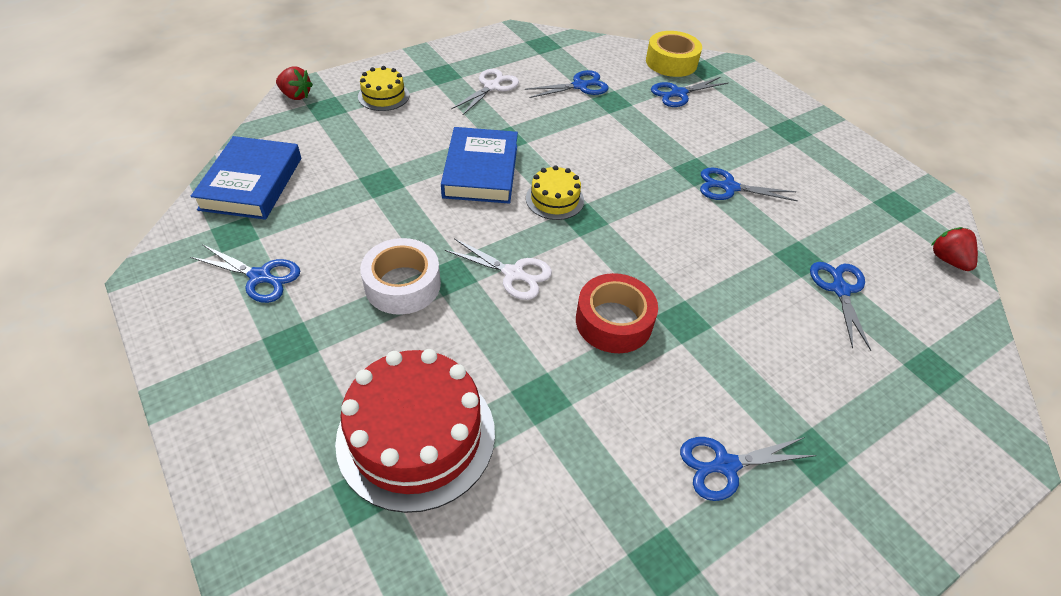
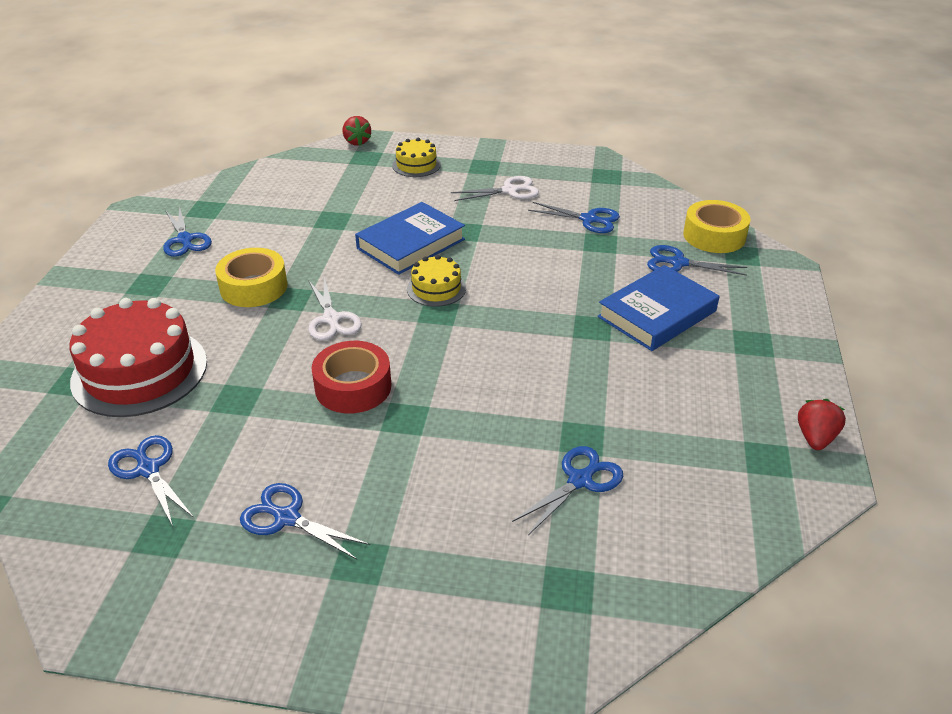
camera: 45 degrees right, 10 degrees down
blue book [191,136,301,220] -> blue book moved to [598,265,719,351]
white tape [360,238,441,315] -> yellow tape [215,248,288,307]
blue scissors [700,168,798,201] -> blue scissors moved to [108,435,194,526]
red strawberry [931,227,978,271] -> red strawberry moved to [798,399,846,450]

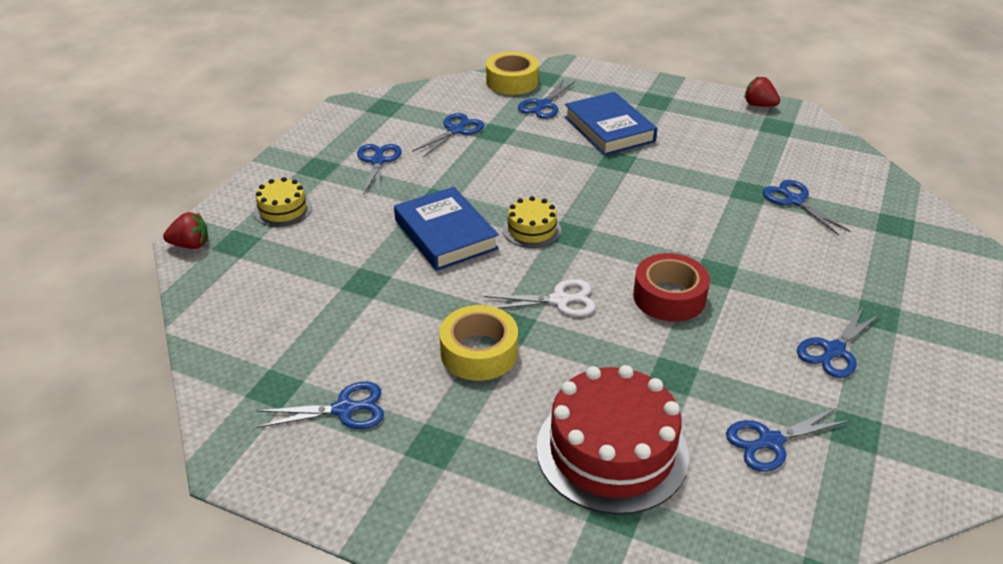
camera: 75 degrees left, 0 degrees up
white scissors [451,176,539,201] -> blue scissors [357,144,402,195]

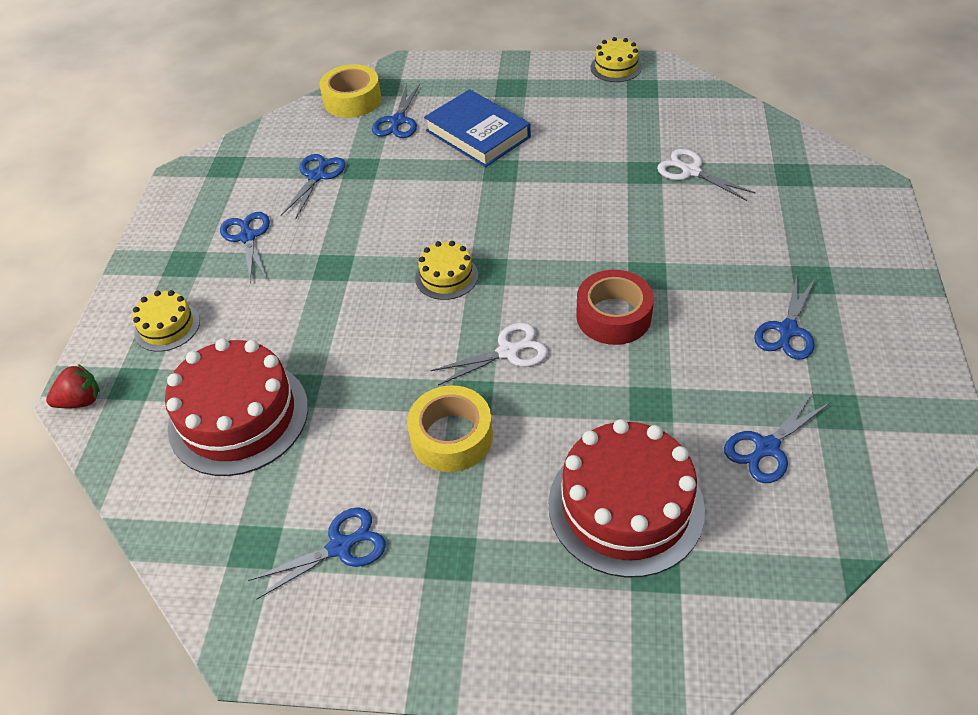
camera: 15 degrees left, 10 degrees up
blue book [394,187,499,271] -> none
red strawberry [744,76,780,107] -> yellow cake [591,37,642,82]
blue scissors [763,180,850,236] -> white scissors [657,149,755,201]
none -> red cake [165,338,308,476]

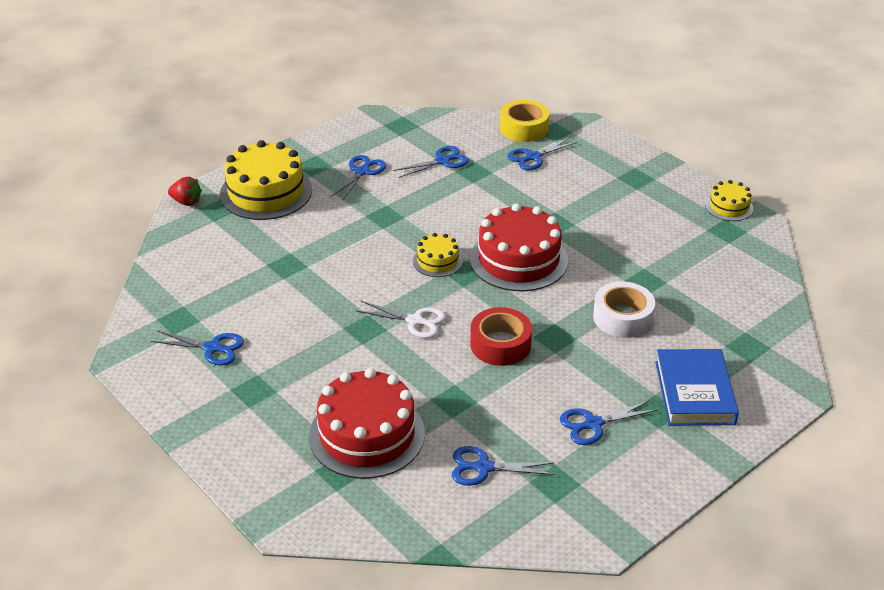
camera: 40 degrees right, 10 degrees down
yellow cake [132,290,200,352] -> yellow cake [220,140,312,220], size x1.97
red cake [165,338,308,476] -> red cake moved to [470,203,568,291]
yellow tape [407,385,493,472] -> none
blue book [424,89,531,167] -> blue book moved to [655,349,739,426]
white scissors [657,149,755,201] -> none
none -> white tape [593,282,655,338]

